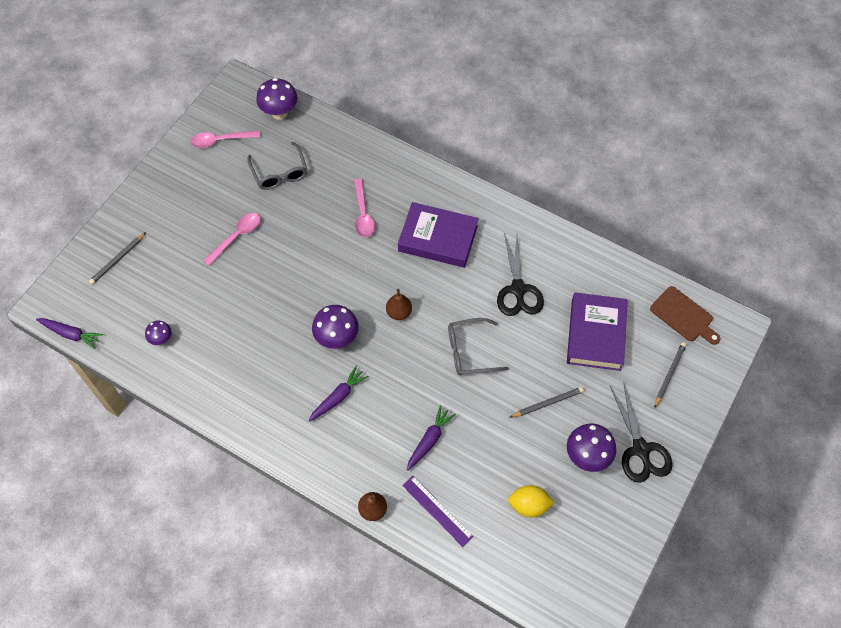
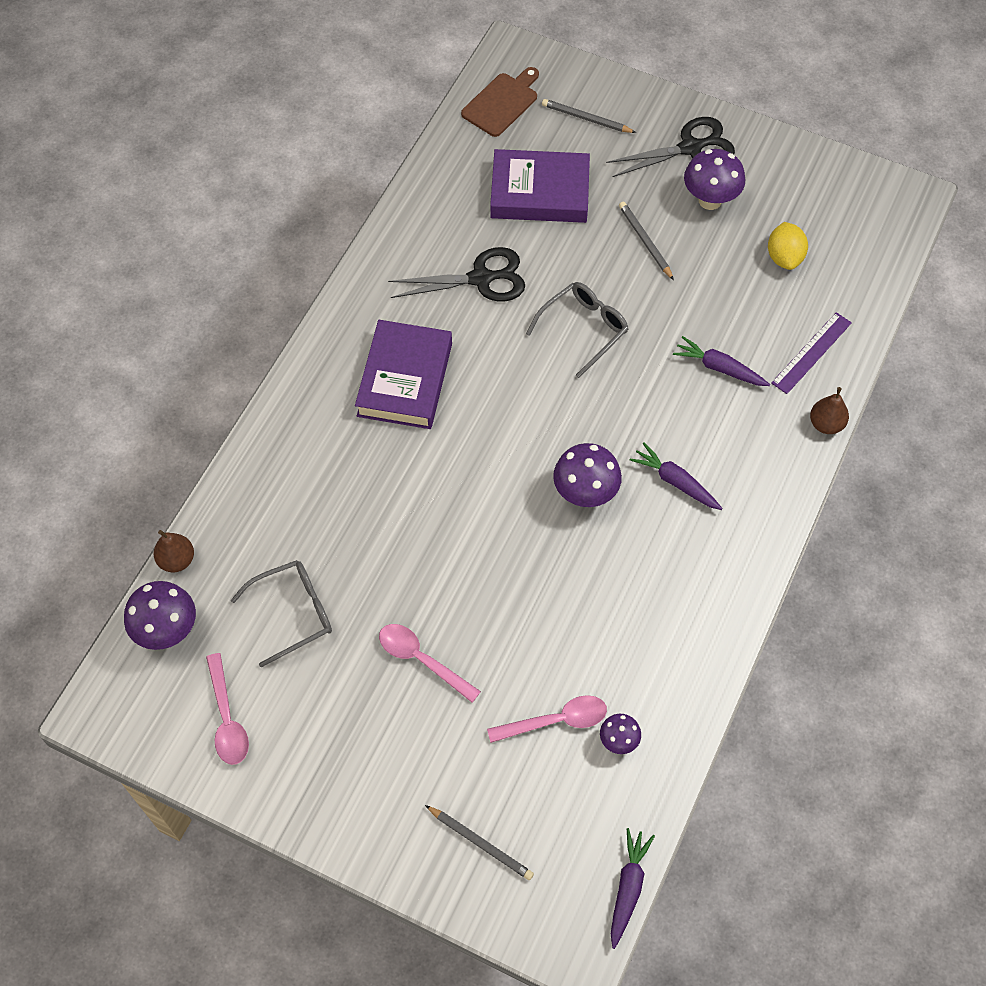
camera: 95 degrees left, 0 degrees up
pink spoon [354,179,375,237] -> pink spoon moved to [487,695,607,743]
brown pear [386,289,412,320] -> brown pear moved to [154,530,194,572]
grey glasses [448,318,509,375] -> grey glasses turned 120 degrees counterclockwise [526,282,628,378]

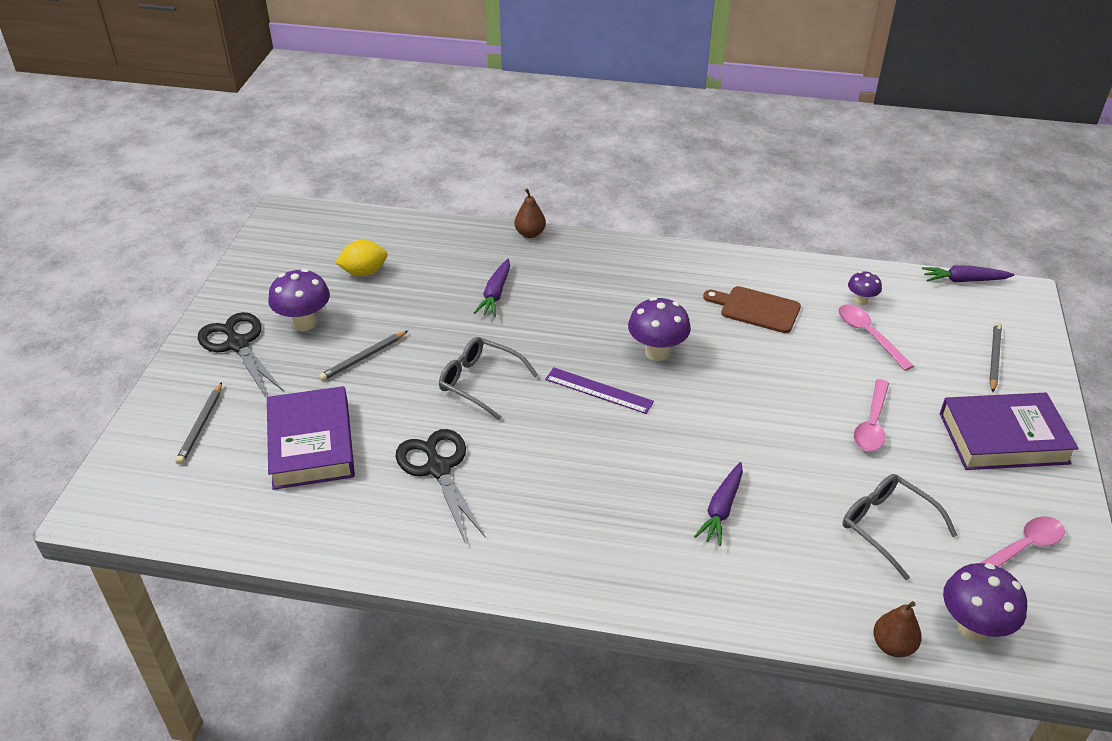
camera: 105 degrees left, 20 degrees down
purple book [355,320,452,429] -> purple book moved to [940,393,1079,470]
brown cutting board [461,67,539,137] -> brown cutting board moved to [703,286,801,333]
purple carrot [629,442,723,510] -> purple carrot moved to [694,462,743,546]
purple ruler [771,312,852,394] -> purple ruler moved to [545,367,654,414]

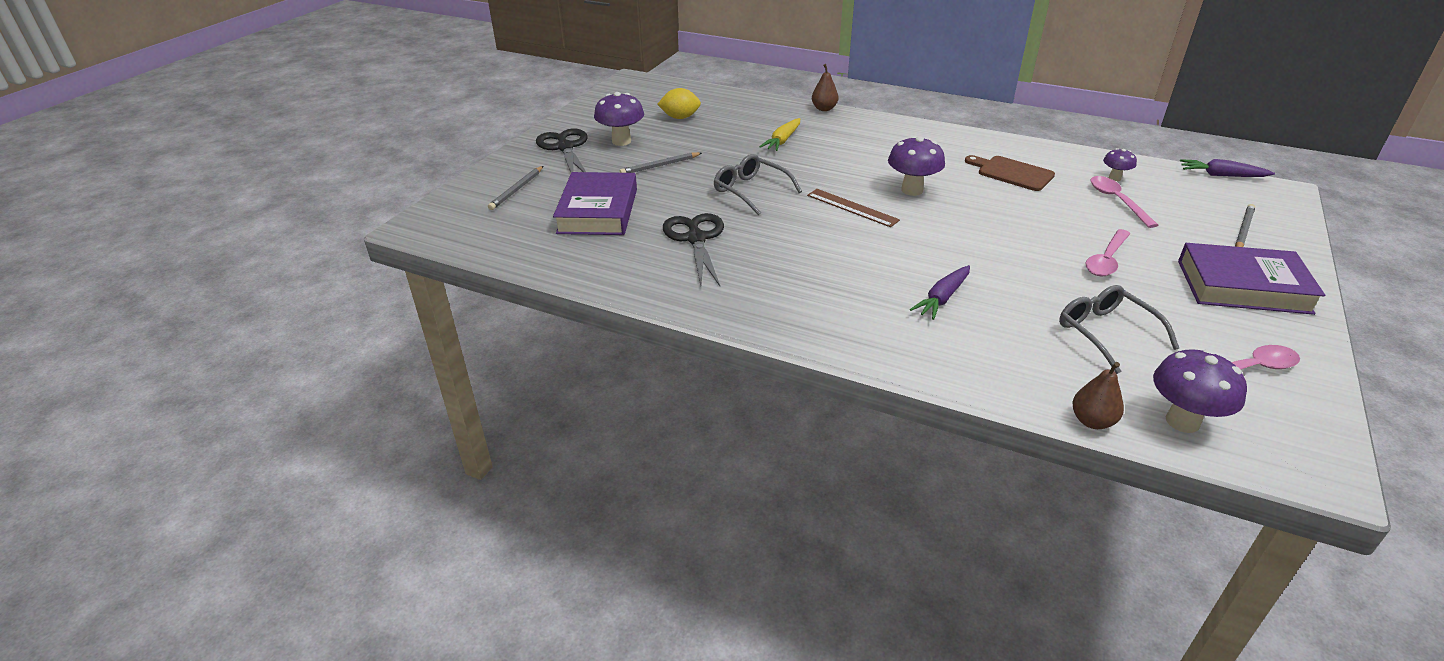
camera: 15 degrees right, 5 degrees down
purple carrot [474,259,510,317] -> yellow carrot [759,118,800,151]
purple ruler [545,367,654,414] -> brown ruler [807,189,900,227]

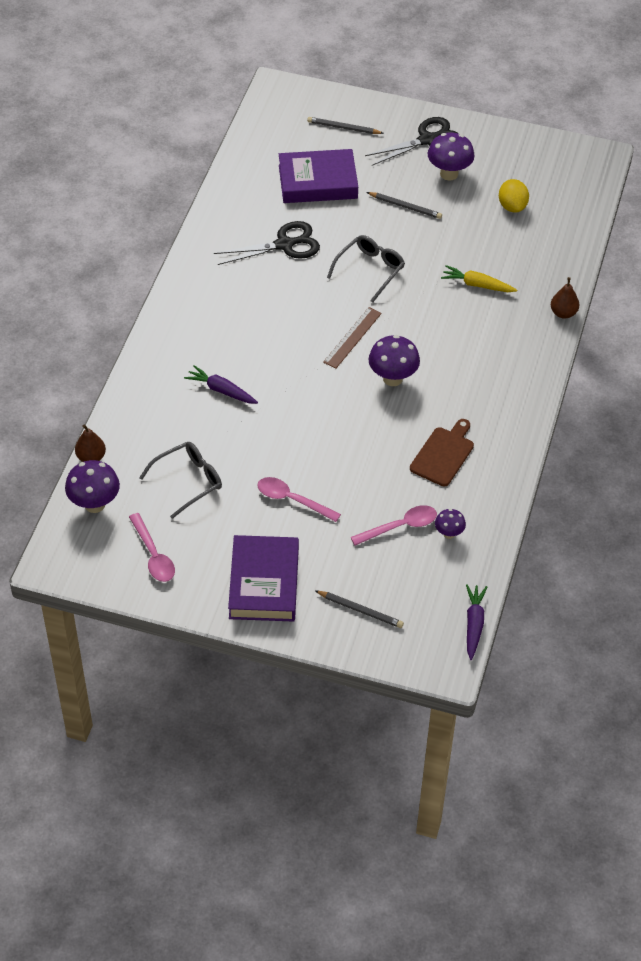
camera: 80 degrees right, 15 degrees up
grey pencil [620,152,702,173] -> grey pencil turned 150 degrees clockwise [366,192,442,219]

